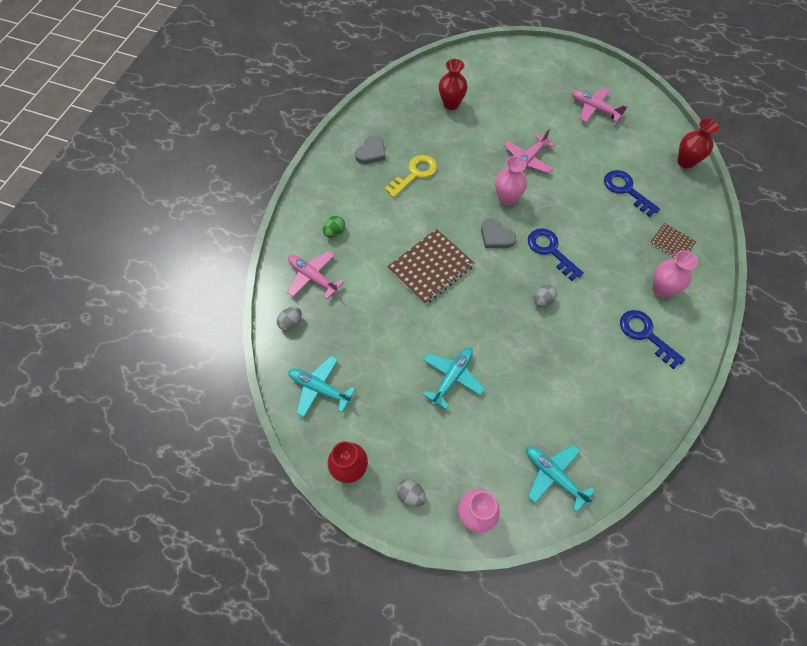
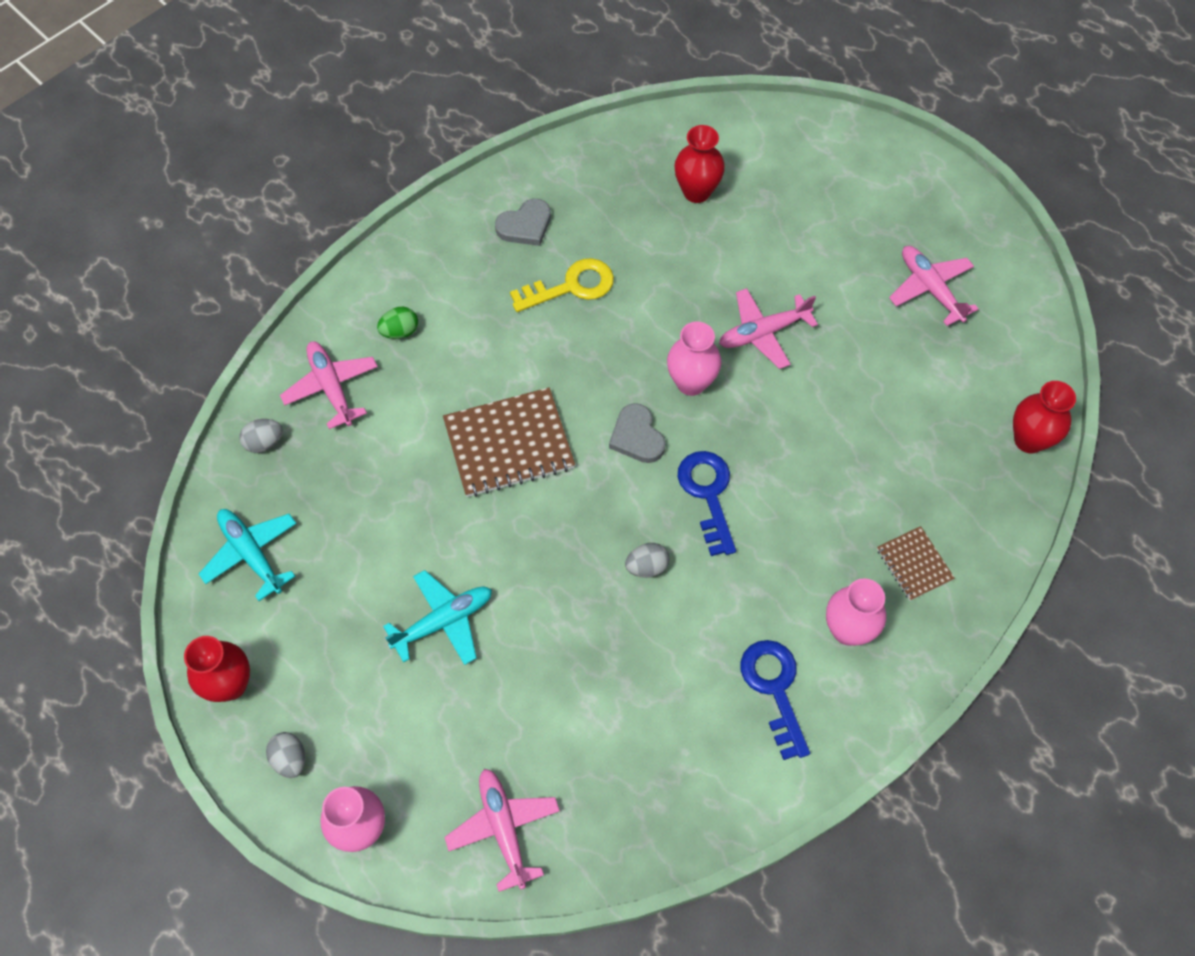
camera: 25 degrees right, 0 degrees up
turquoise plane [526,445,595,512] -> pink plane [444,769,560,892]
blue key [604,170,660,217] -> none

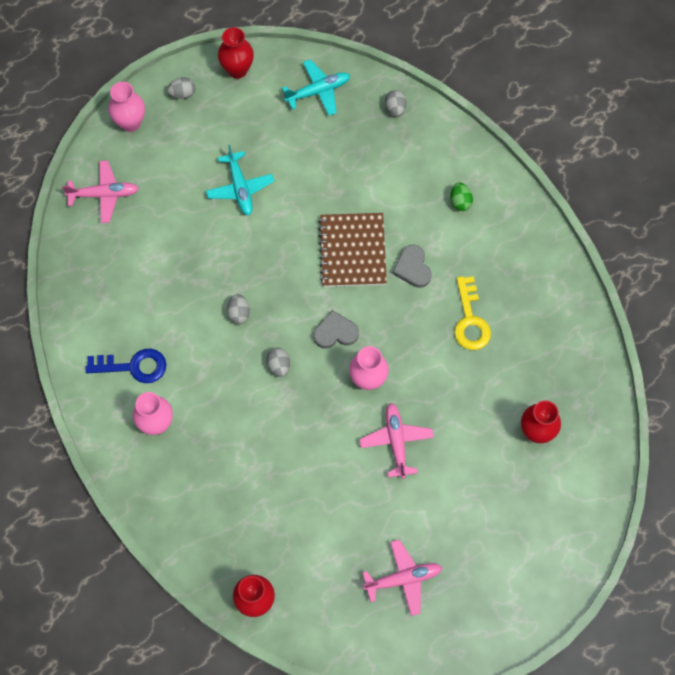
camera: 105 degrees right, 5 degrees up
pink plane [280,341,378,429] -> none
grey heart [495,199,551,246] -> grey heart moved to [393,245,432,288]
blue key [678,451,736,556] -> grey egg [267,348,290,377]
brown notebook [877,526,955,601] -> none

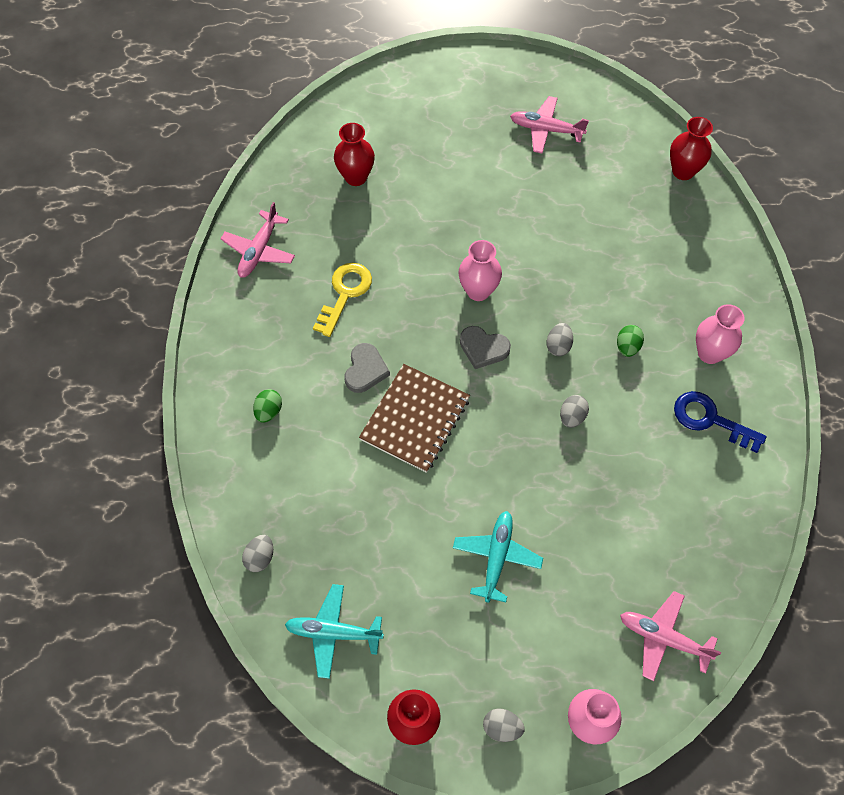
camera: 150 degrees left, 5 degrees down
pink plane [359,403,434,479] -> pink plane moved to [221,202,295,277]
none -> green egg [617,325,644,357]

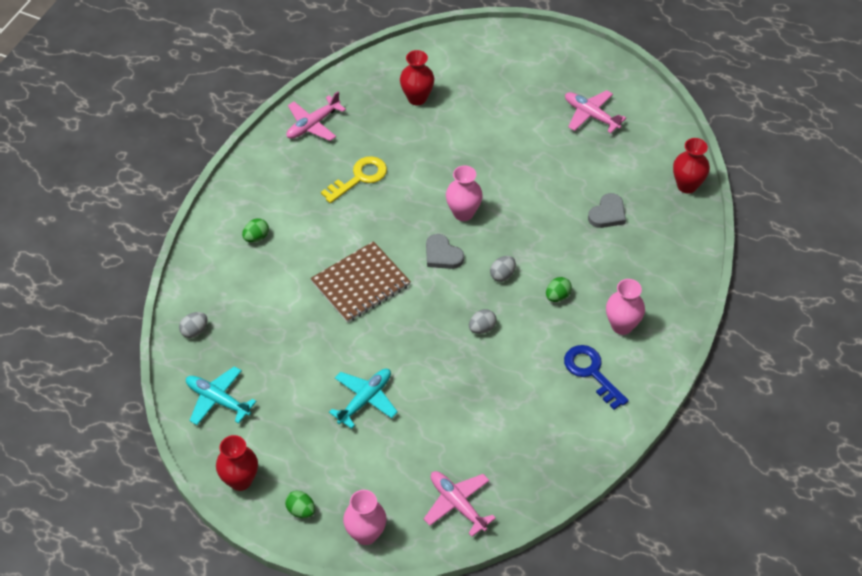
camera: 25 degrees right, 10 degrees down
grey heart [344,343,390,393] -> grey heart moved to [588,193,626,228]
grey egg [483,709,524,742] -> green egg [285,491,315,518]

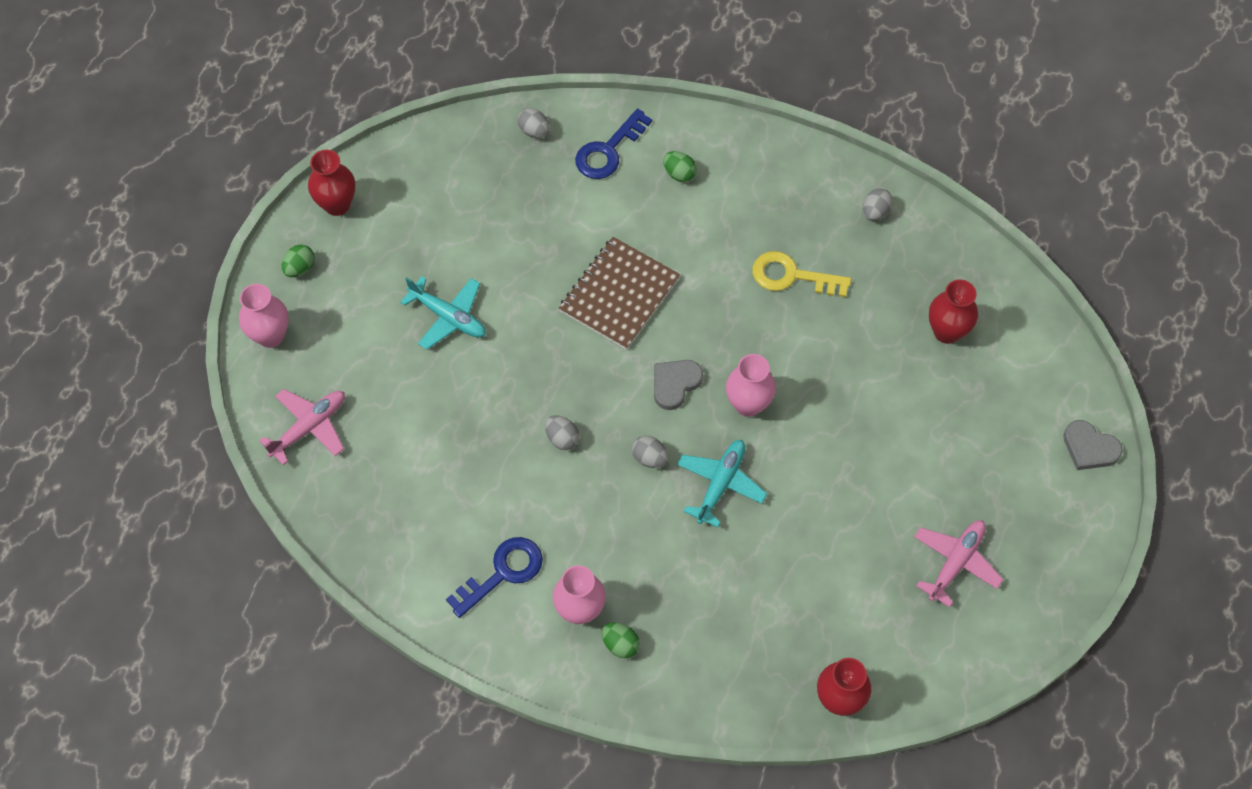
camera: 85 degrees right, 10 degrees up
turquoise plane [186,366,257,425] -> turquoise plane moved to [677,440,767,528]
pink plane [287,91,346,141] -> grey egg [863,188,893,221]
brown notebook [310,241,411,323] -> brown notebook turned 75 degrees clockwise [559,237,680,350]
yellow key [321,156,387,203] -> yellow key turned 150 degrees clockwise [752,251,851,297]
green egg [546,277,572,302] -> green egg moved to [602,622,640,658]
grey heart [588,193,626,228] -> grey heart moved to [1063,420,1123,470]
none -> blue key [575,108,652,179]

